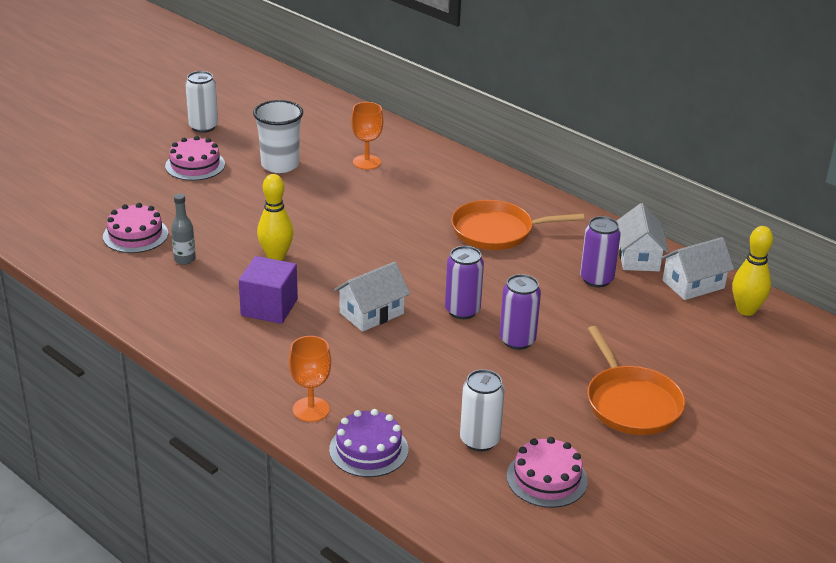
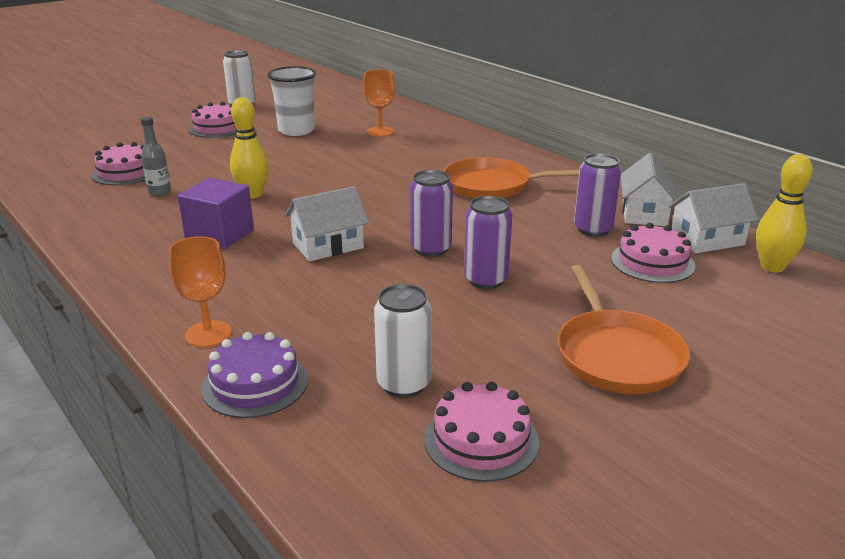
camera: 10 degrees right, 5 degrees down
none -> pink cake [611,223,695,283]

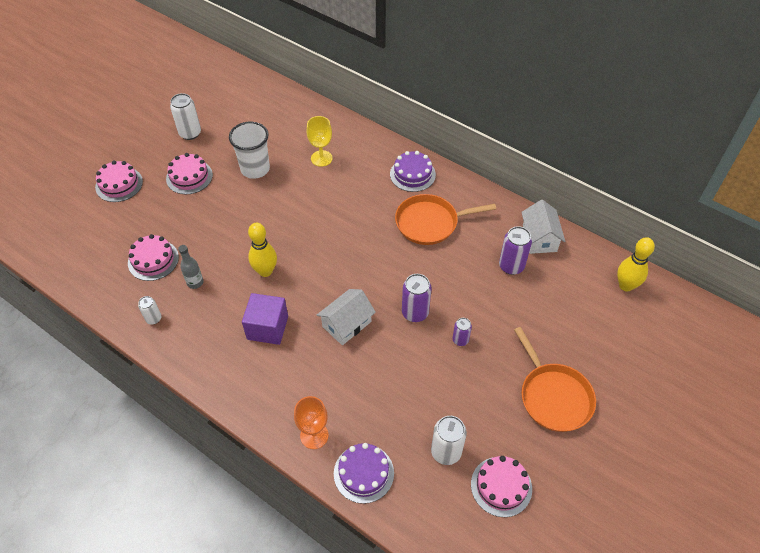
camera: 15 degrees left, 25 degrees up
orange goblet [363,69,395,137] -> yellow goblet [307,116,333,167]
purple can [464,196,512,289] -> purple can [452,318,472,346], size x0.59
pink cake [611,223,695,283] -> pink cake moved to [95,160,143,202]
white house [669,183,758,253] -> none
none -> white can [138,296,161,324]
none -> purple cake [390,151,436,192]

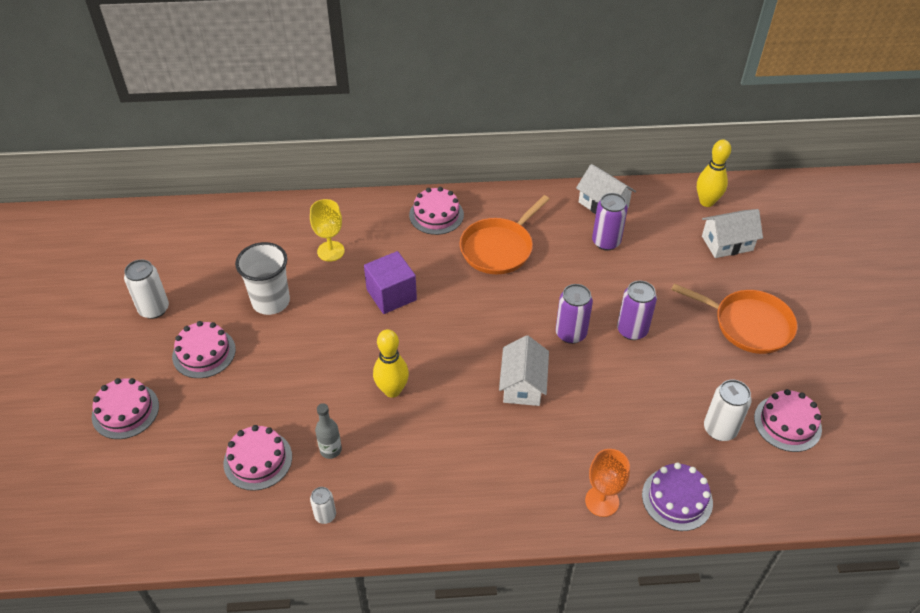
camera: 40 degrees left, 5 degrees down
purple cube [242,293,288,345] -> purple cube moved to [364,251,417,314]
purple cake [390,151,436,192] -> pink cake [409,187,464,235]
purple can [452,318,472,346] -> purple can [617,281,657,340], size x1.68
none -> white house [702,209,763,258]

